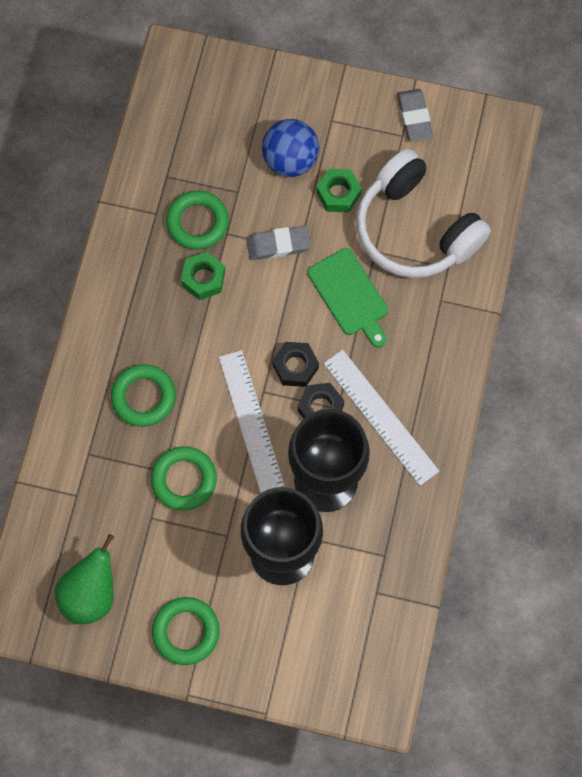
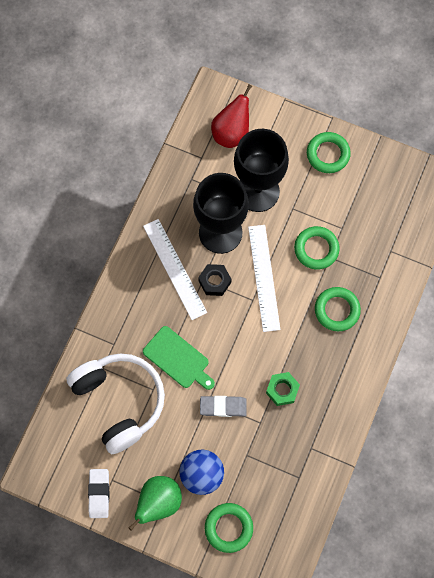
camera: 170 degrees left, 0 degrees up
green pear [55,534,114,624] -> green pear moved to [128,476,182,531]
green ring [166,191,229,250] -> green ring moved to [205,503,253,553]
black nut [272,342,319,387] -> none
green cutting board [308,248,388,347] -> green cutting board turned 150 degrees clockwise [143,326,215,390]
green nut [316,169,362,213] -> none
grey eraser [397,89,433,142] -> white eraser [88,469,109,518]
none -> red pear [211,85,252,148]

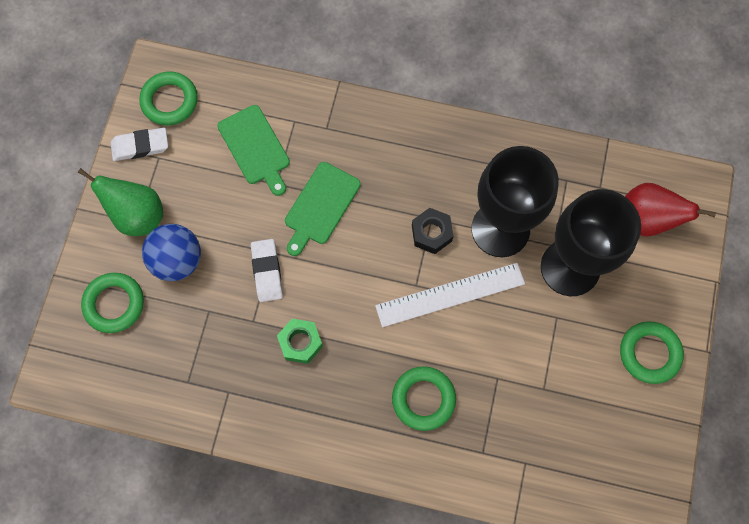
camera: 80 degrees right, 0 degrees up
white headphones [66,354,165,454] -> green cutting board [217,105,290,196]
white ruler [143,219,207,320] -> none
grey eraser [200,396,247,417] -> white eraser [251,239,283,302]
green ring [294,226,340,269] -> green ring moved to [139,72,198,125]

